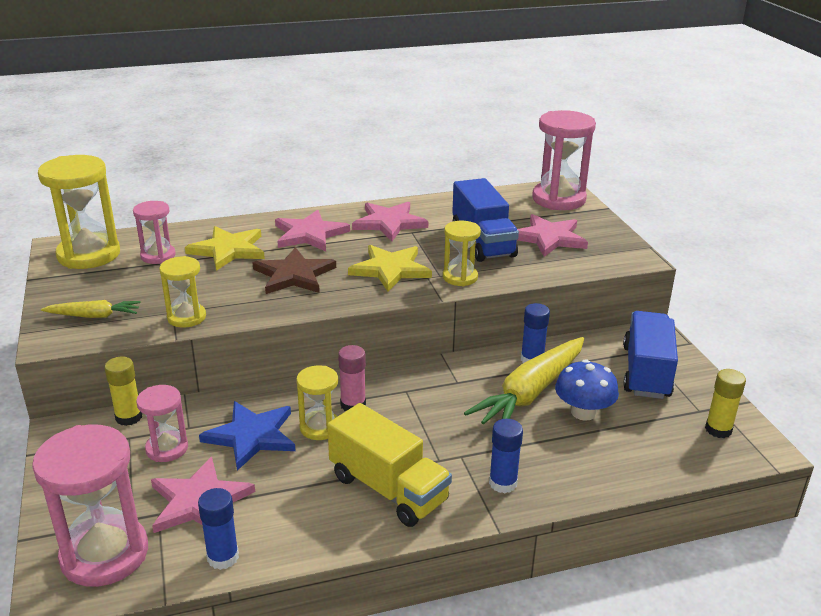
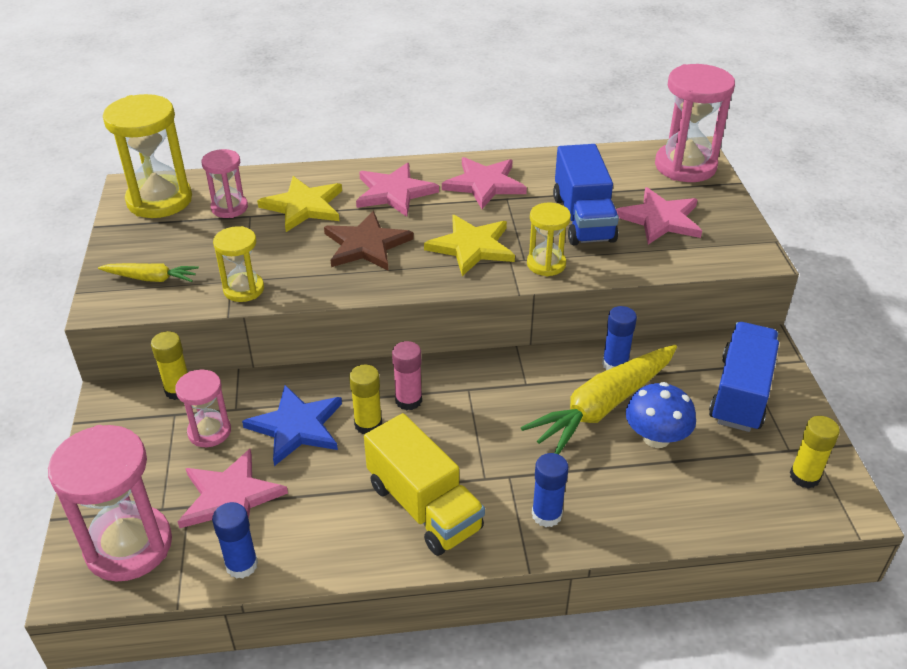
camera: 10 degrees right, 10 degrees up
yellow hourglass [296,366,338,440] -> yellow glue stick [349,365,382,434]

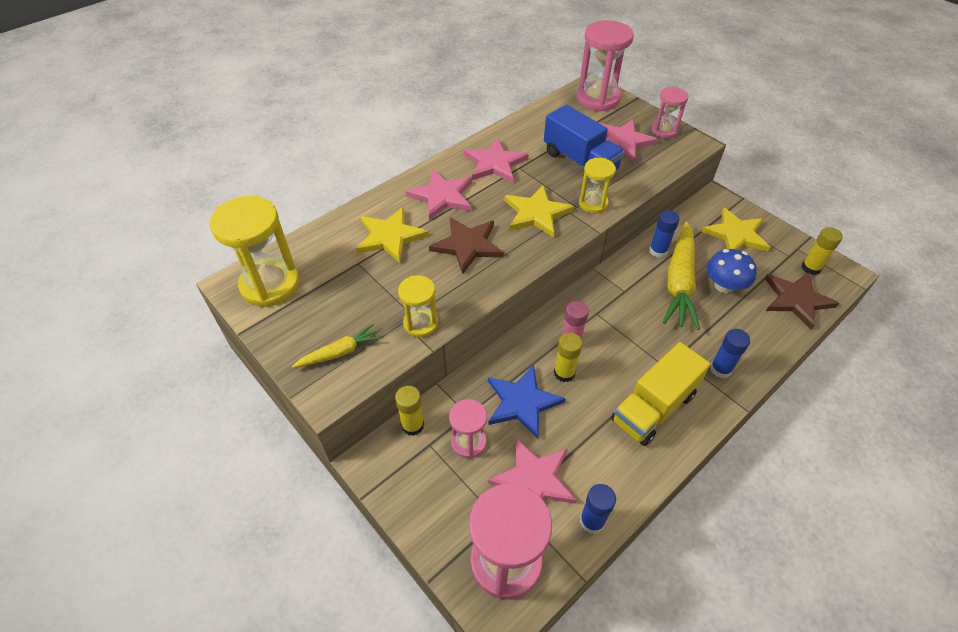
camera: 35 degrees left, 10 degrees up
pink hourglass [202,149,248,218] -> pink hourglass moved to [652,87,688,138]
yellow truck [364,413,485,556] -> yellow truck turned 120 degrees clockwise [611,342,711,446]
blue truck [709,322,779,432] -> yellow star [702,207,770,252]
none -> brown star [765,273,839,330]

